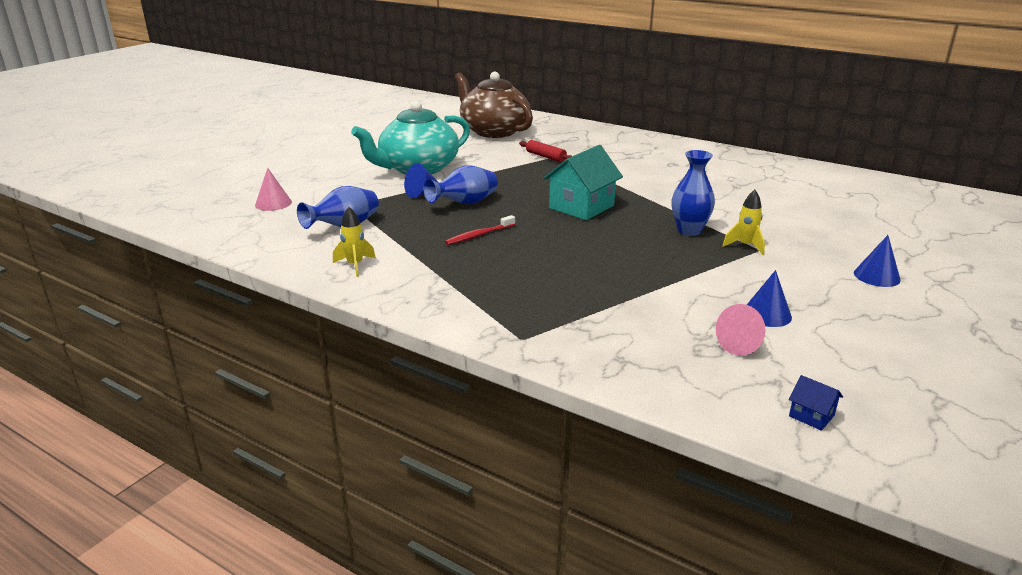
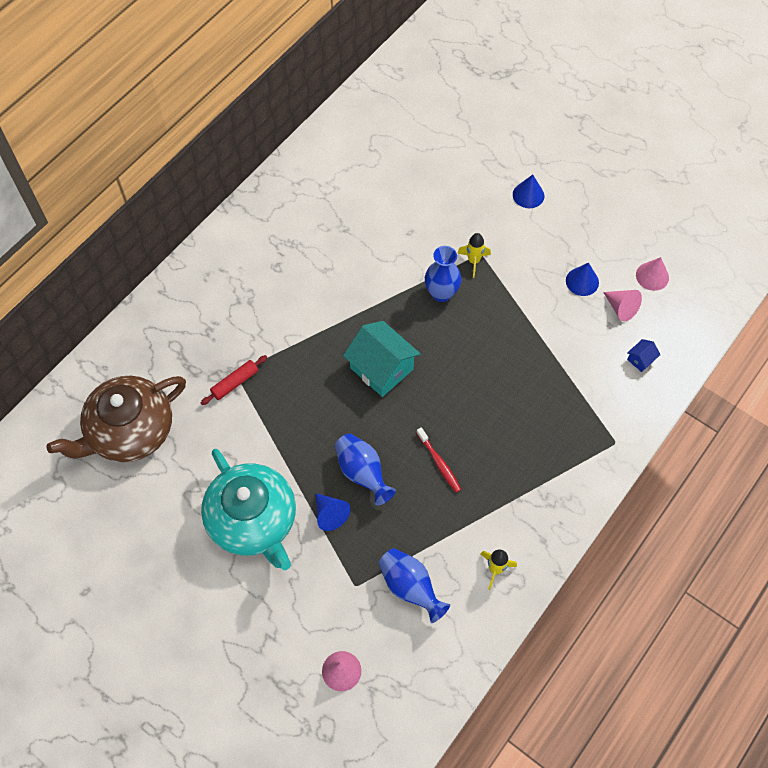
camera: 85 degrees left, 35 degrees up
blue house [789,375,843,431] -> blue house moved to [627,339,660,372]
none -> pink cone [636,257,669,291]

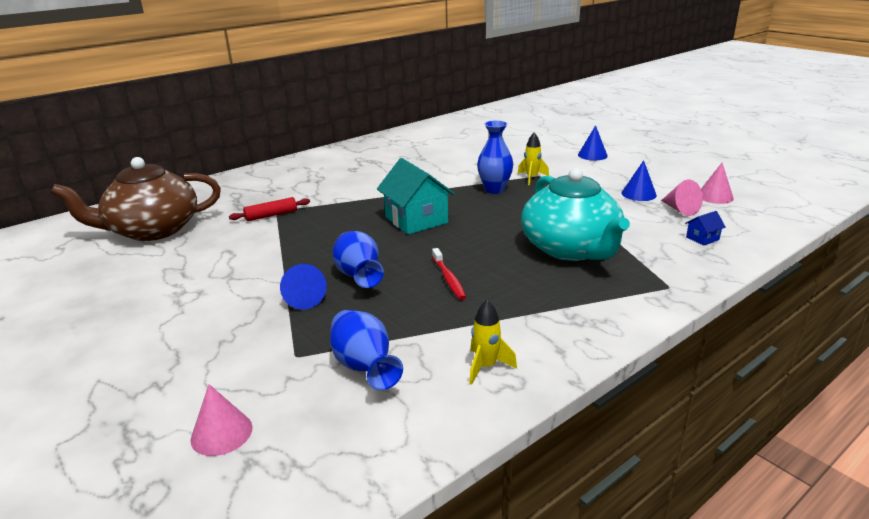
camera: 15 degrees right, 35 degrees down
turquoise teapot [201,449,296,570] -> turquoise teapot moved to [521,168,630,261]

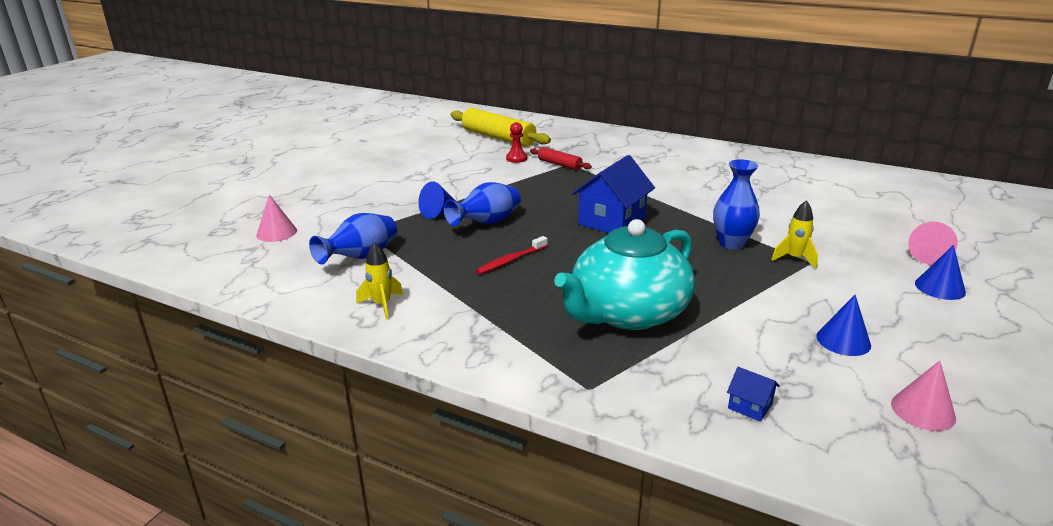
camera: 65 degrees right, 0 degrees up
brown teapot [51,157,221,241] -> yellow rolling pin [451,108,551,147]
turquoise house [377,158,455,235] -> blue house [572,155,655,233]
pink cone [661,180,703,216] -> pink cone moved to [908,222,958,265]
none -> red pawn [506,122,527,163]

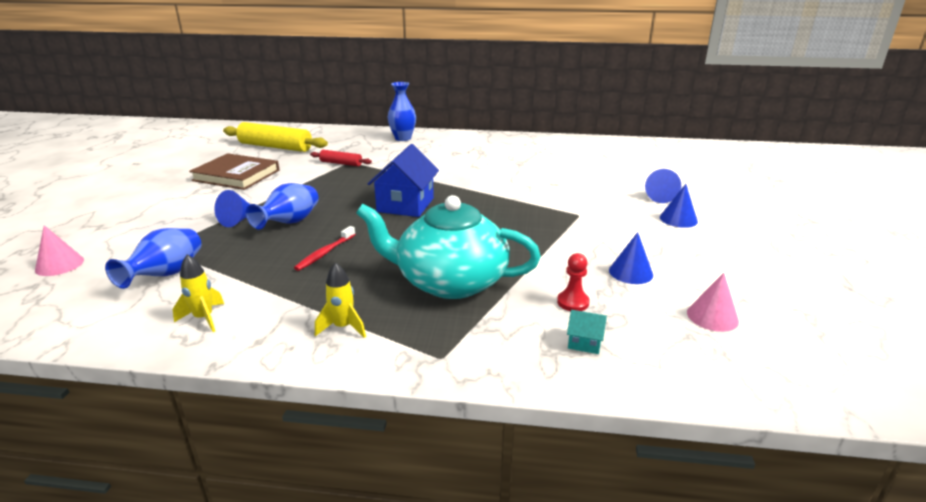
camera: 20 degrees left, 0 degrees up
red pawn [506,122,527,163] -> red pawn moved to [557,253,590,311]
turquoise teapot [554,219,695,330] -> turquoise teapot turned 75 degrees clockwise [356,195,541,299]
blue vase [713,159,760,250] -> blue vase moved to [388,82,416,141]
blue house [727,367,780,422] -> turquoise house [567,310,607,354]
yellow rocket [771,200,818,269] -> yellow rocket moved to [315,262,366,338]
pink cone [908,222,958,265] -> blue cone [645,169,681,203]
none -> brown book [189,153,279,190]

